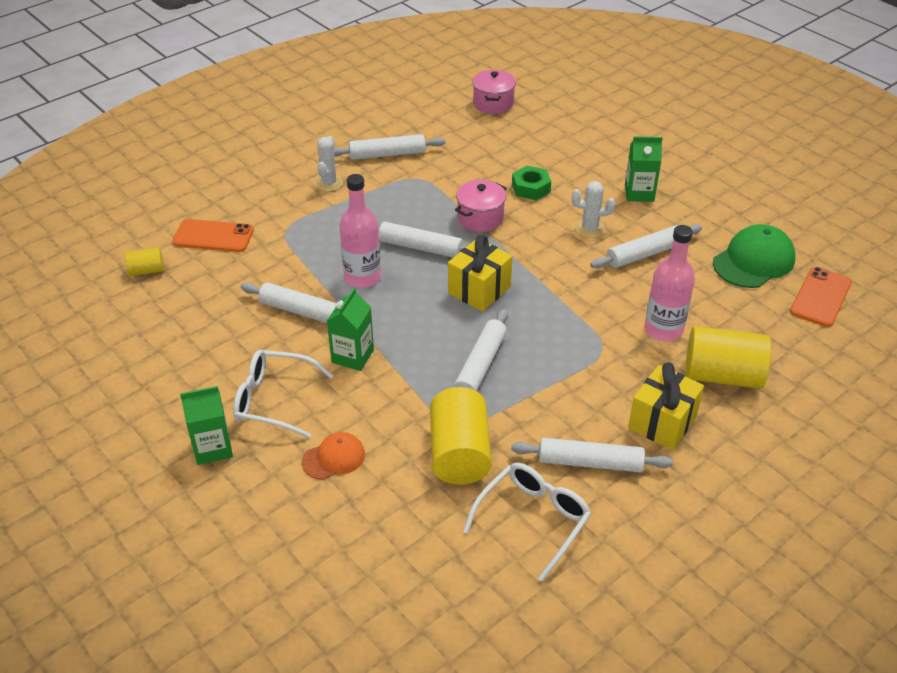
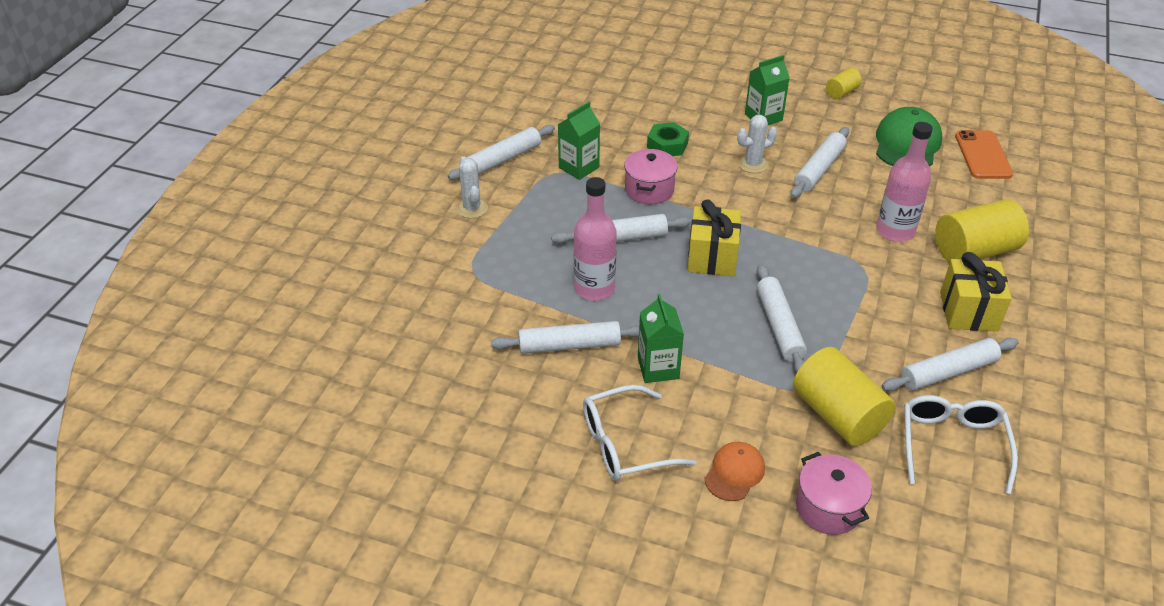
camera: 30 degrees left, 0 degrees up
yellow cylinder [125,248,164,276] -> yellow cylinder moved to [826,68,862,99]
orange phone [172,219,254,252] -> none
green carton [180,386,233,465] -> green carton moved to [558,102,600,180]
pink pot [472,70,516,114] -> pink pot moved to [796,452,872,535]

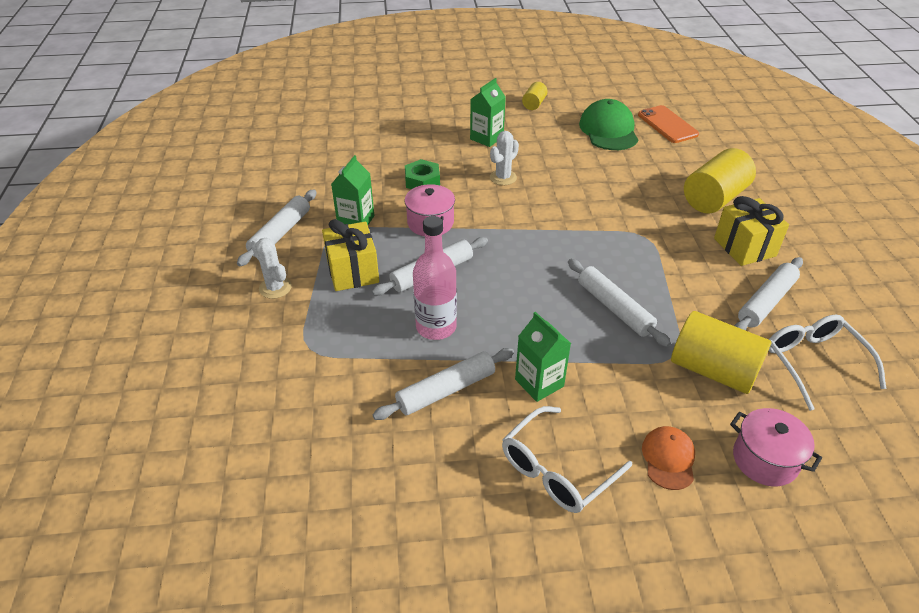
camera: 25 degrees left, 0 degrees up
yellow gift [687,200,741,276] -> yellow gift moved to [322,219,379,291]
white rolling pin [790,127,849,198] -> none
pink bottle [876,122,933,242] -> none

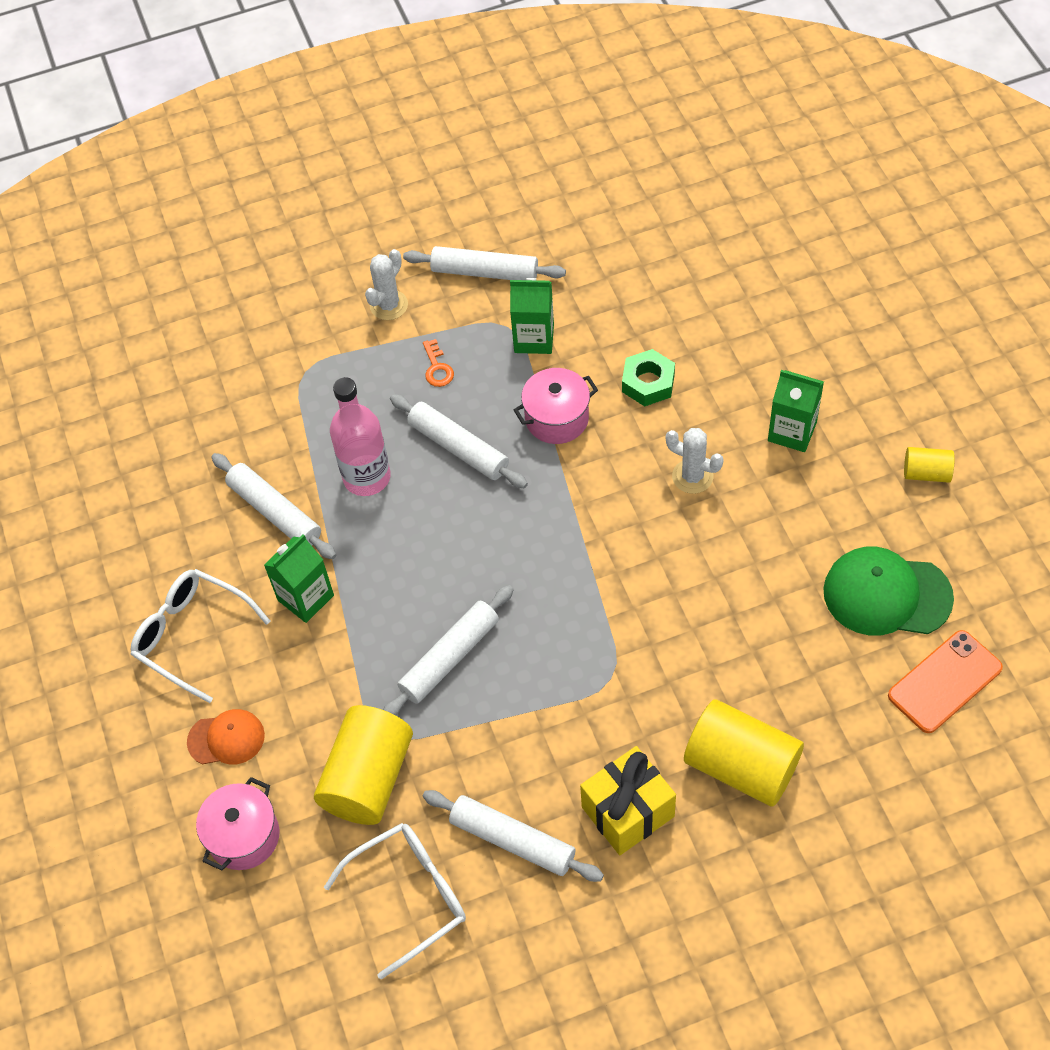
camera: 80 degrees right, 15 degrees up
yellow gift [322,219,379,291] -> orange key [423,339,454,387]
green cap [579,99,638,150] -> green cap turned 150 degrees counterclockwise [823,547,954,635]

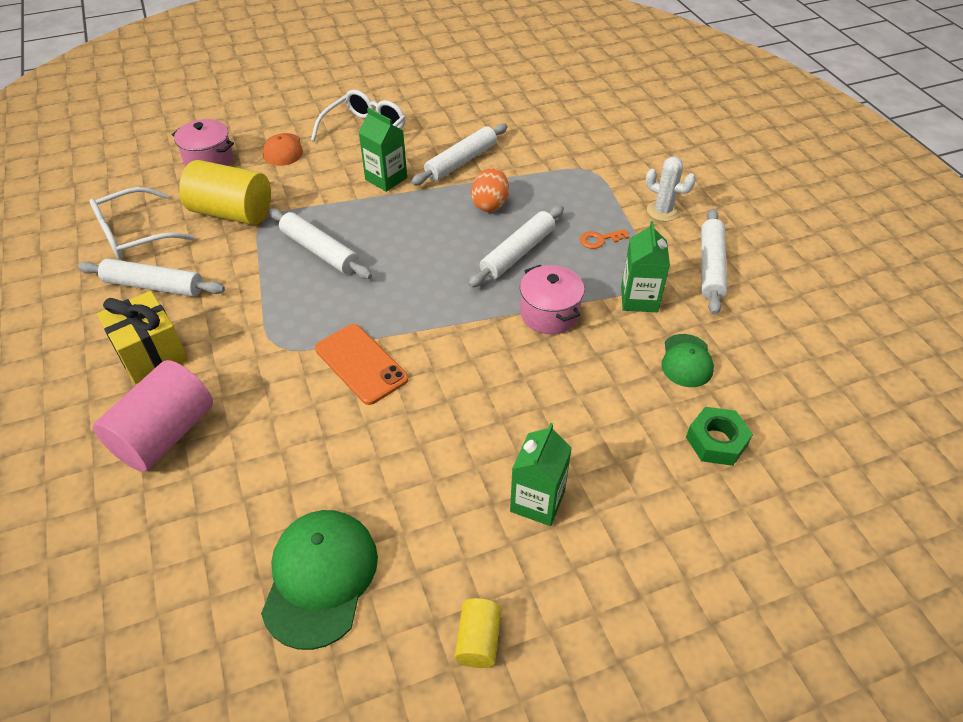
camera: 85 degrees right, 10 degrees down
white glasses [324,823,466,979] -> white glasses turned 90 degrees clockwise [89,187,194,260]
pink bottle [330,377,391,496] -> orange egg [471,168,509,212]
white rolling pin [423,790,604,882] -> white rolling pin turned 75 degrees clockwise [78,258,225,297]
green nut [622,349,675,406] -> green nut moved to [686,407,753,466]
white cactus [666,428,724,494] -> none
yellow cylinder [684,699,804,807] -> pink cylinder [93,360,213,472]
orange phone [888,630,1003,733] -> orange phone moved to [315,324,408,405]
none -> green cap [661,334,714,387]

